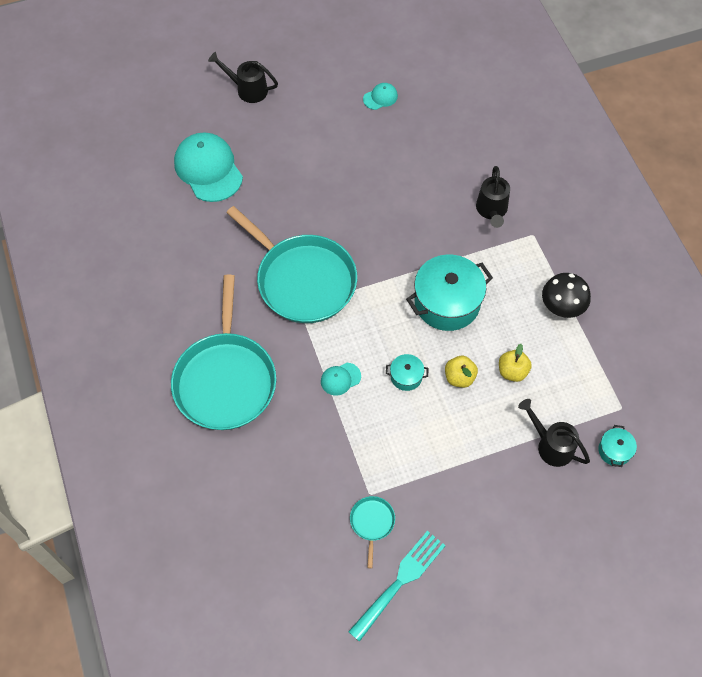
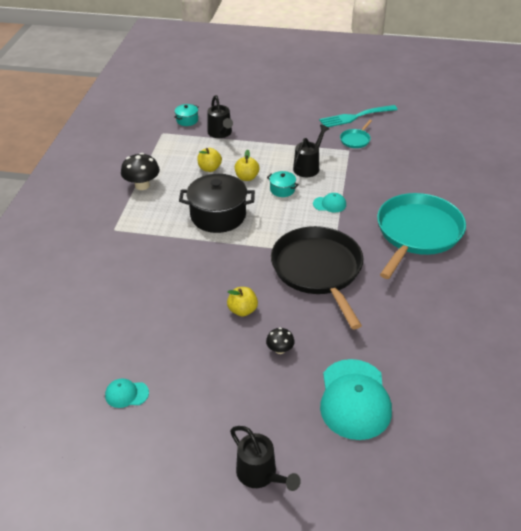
camera: 150 degrees left, 20 degrees down
turquoise pan [227,206,357,323] -> black pan [271,226,363,329]
turquoise pot [406,255,493,331] -> black pot [179,174,255,233]
black watering can [476,166,510,228] -> black watering can moved to [293,125,329,177]
none -> yellow apple [227,287,258,317]
none -> black mushroom [266,328,295,354]

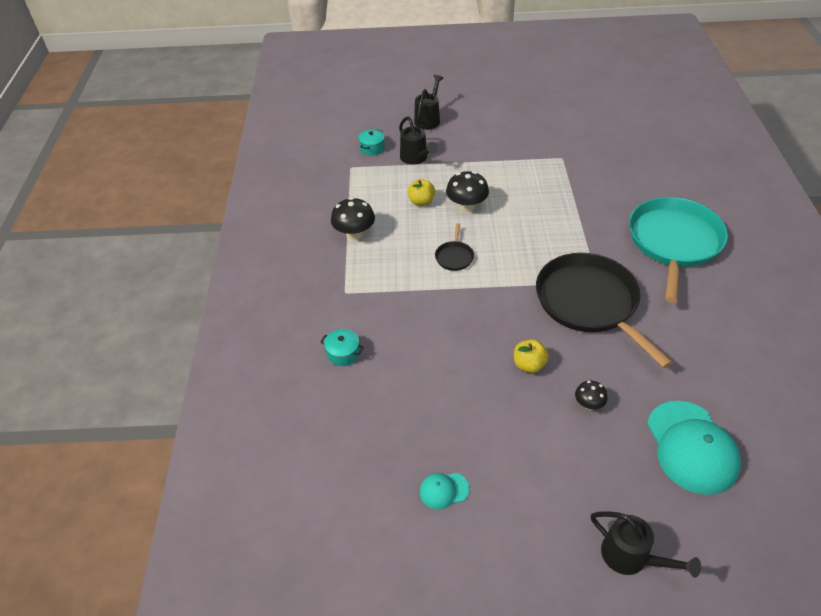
camera: 10 degrees left, 5 degrees up
black pot [179,174,255,233] -> black pan [435,223,474,271]
yellow apple [235,149,259,181] -> black mushroom [446,171,489,212]
turquoise pot [267,171,299,197] -> turquoise pot moved to [321,329,364,366]
black watering can [293,125,329,177] -> black watering can moved to [414,75,443,130]
turquoise cap [313,193,346,213] -> none
turquoise fork [319,105,398,127] -> none
turquoise pan [340,120,372,148] -> none

